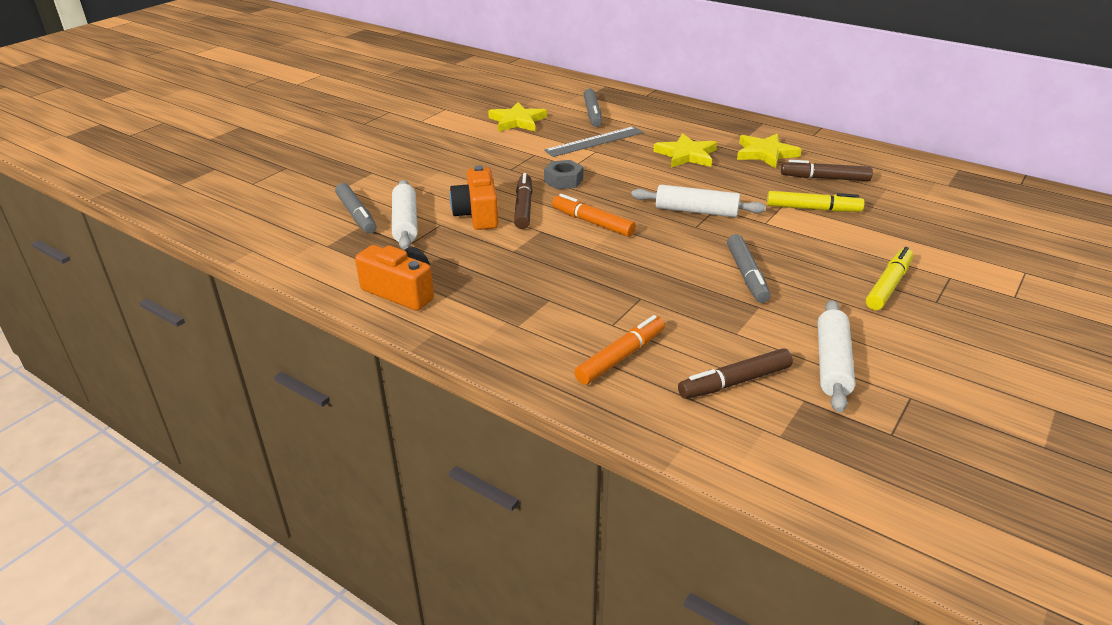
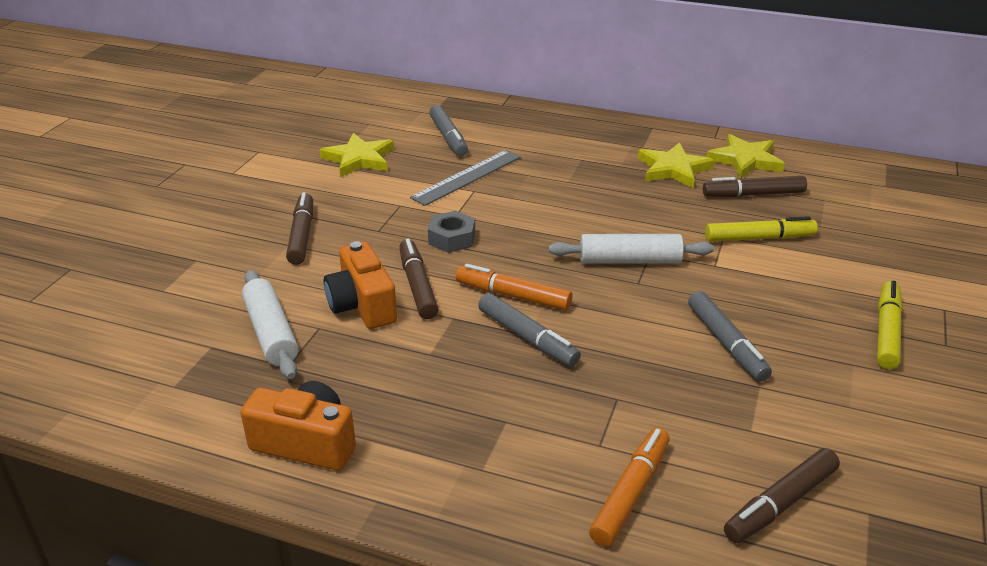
camera: 15 degrees left, 0 degrees up
grey marker [335,183,377,234] -> grey marker moved to [478,293,581,367]
yellow star [653,133,717,168] -> yellow star moved to [706,134,785,179]
white rolling pin [818,300,855,413] -> none
none -> brown marker [286,192,313,265]

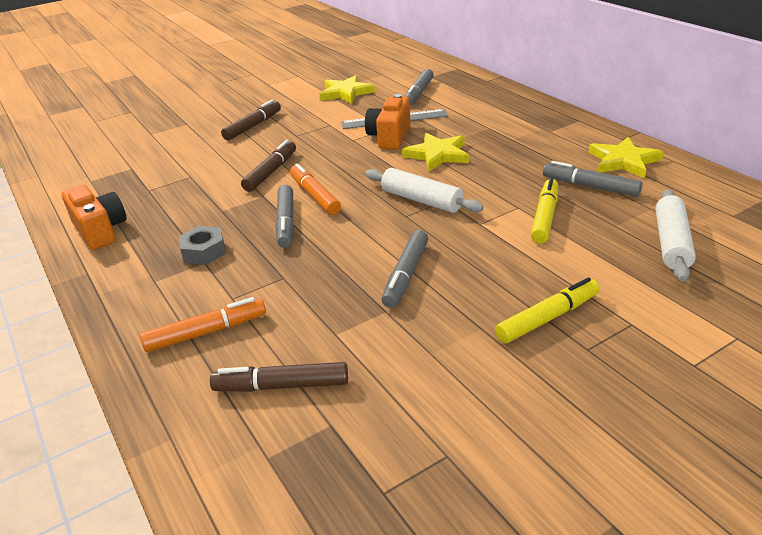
camera: 40 degrees right, 0 degrees up
white rolling pin [242,270,299,379] -> white rolling pin moved to [655,189,696,281]
orange camera [324,241,397,329] -> orange camera moved to [365,94,411,149]
grey nut [428,211,475,253] -> grey nut moved to [179,226,226,265]
yellow star [638,142,715,188] -> yellow star moved to [402,133,469,171]
brown marker [703,176,807,197] -> grey marker [543,161,643,197]
yellow marker [705,216,818,242] -> yellow marker turned 105 degrees counterclockwise [531,178,558,244]

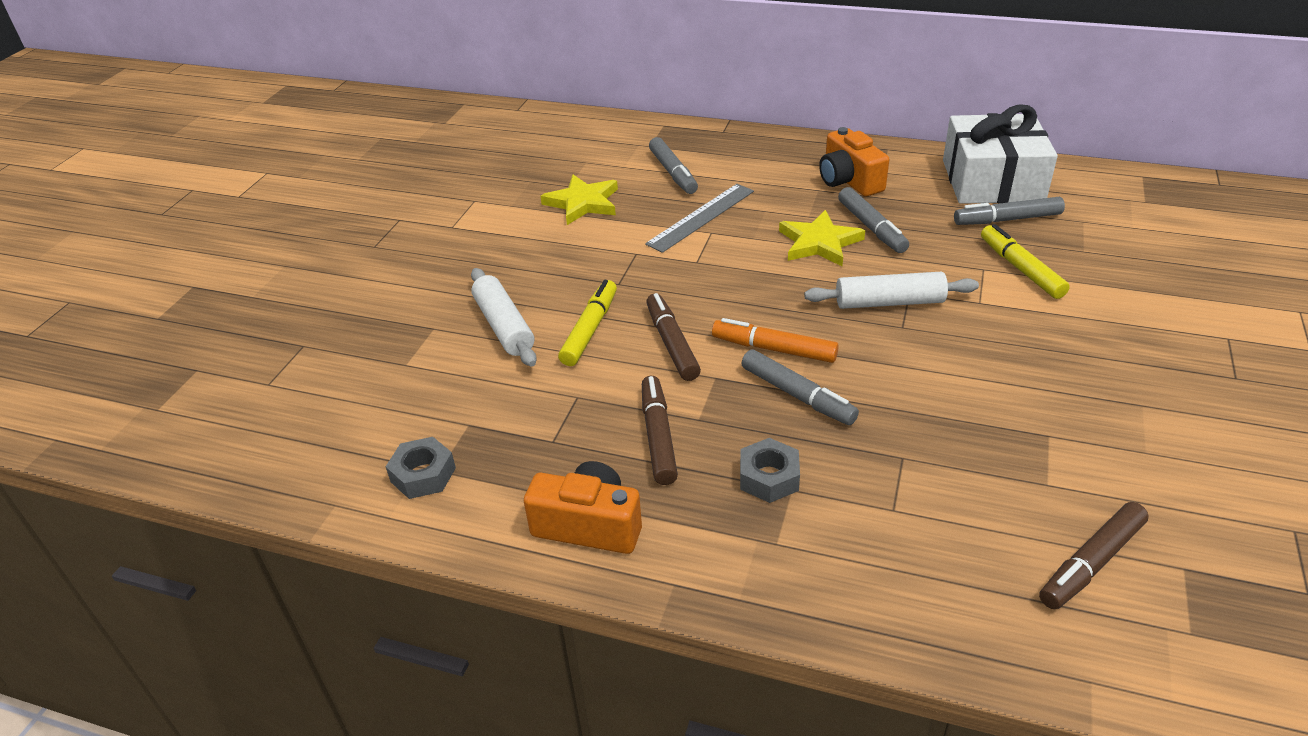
camera: 40 degrees left, 5 degrees up
orange marker [140,297,266,352] -> none
brown marker [221,99,281,141] -> brown marker moved to [642,376,678,485]
orange camera [365,94,411,149] -> orange camera moved to [819,127,889,197]
grey marker [382,230,428,308] -> grey marker moved to [838,187,909,253]
yellow marker [495,277,600,343] -> yellow marker moved to [558,280,617,366]
yellow star [589,137,664,178] -> white gift [943,104,1058,204]
white rolling pin [655,189,696,281] -> white rolling pin moved to [471,268,537,367]
none -> grey nut [386,437,456,499]

